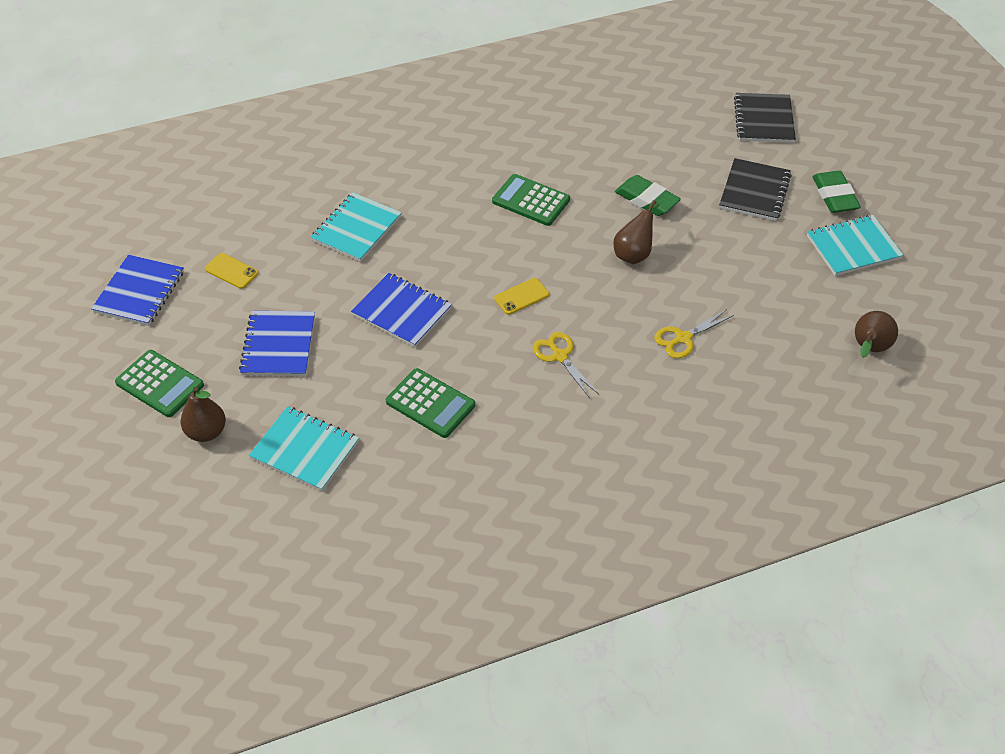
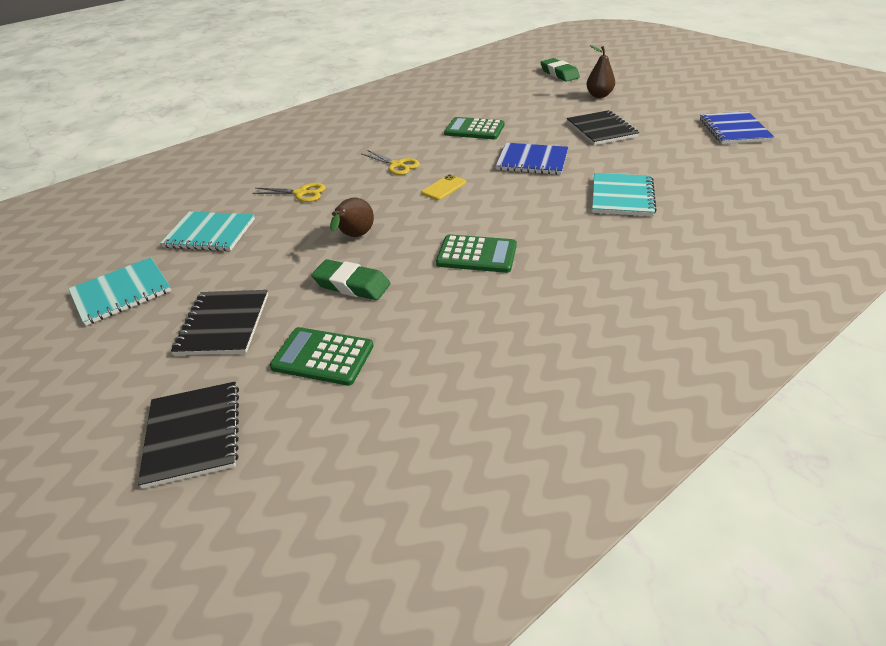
camera: 165 degrees right, 10 degrees down
green calculator [115,350,204,417] -> green calculator moved to [270,327,374,386]
yellow phone [205,253,258,289] -> none
blue notebook [239,311,315,376] -> black notebook [567,110,639,145]
turquoise notebook [249,406,359,491] -> turquoise notebook moved to [160,212,255,251]
yellow scissors [654,309,734,359] -> yellow scissors turned 60 degrees clockwise [252,183,326,202]
green eraser [812,171,861,213] -> green eraser moved to [540,58,580,82]
brown pear [855,311,898,358] -> none

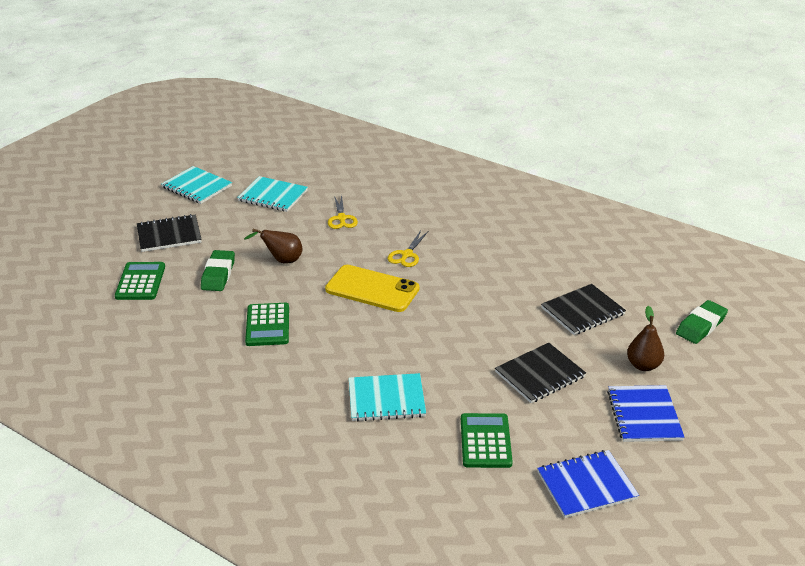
camera: 70 degrees right, 5 degrees down
black notebook [138,382,239,489] -> black notebook moved to [541,284,626,335]
turquoise notebook [160,212,255,251] -> turquoise notebook turned 60 degrees counterclockwise [237,176,308,212]
yellow phone [422,174,466,200] -> yellow phone [325,265,420,312], size x2.06
green calculator [444,117,504,139] -> green calculator moved to [461,413,513,468]
blue notebook [496,143,569,175] -> blue notebook moved to [607,385,684,442]

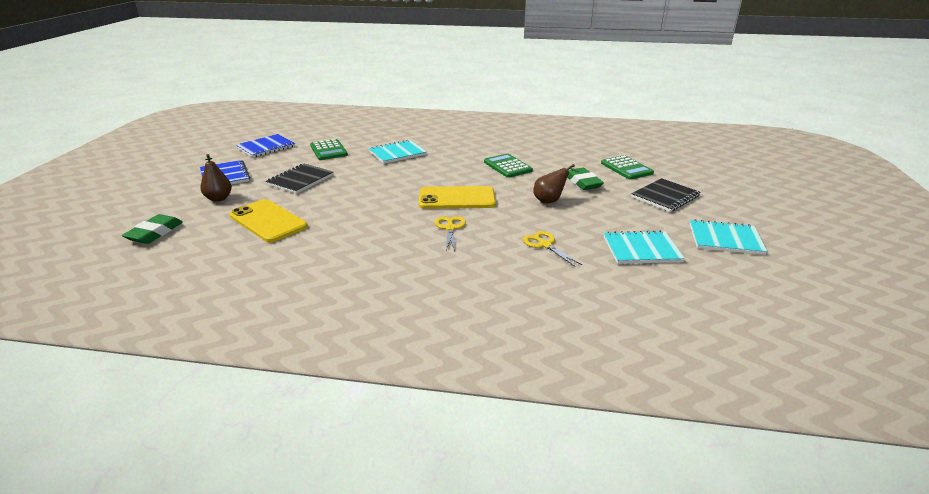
camera: 155 degrees right, 5 degrees down
black notebook [541,284,626,335] -> yellow phone [229,199,308,243]

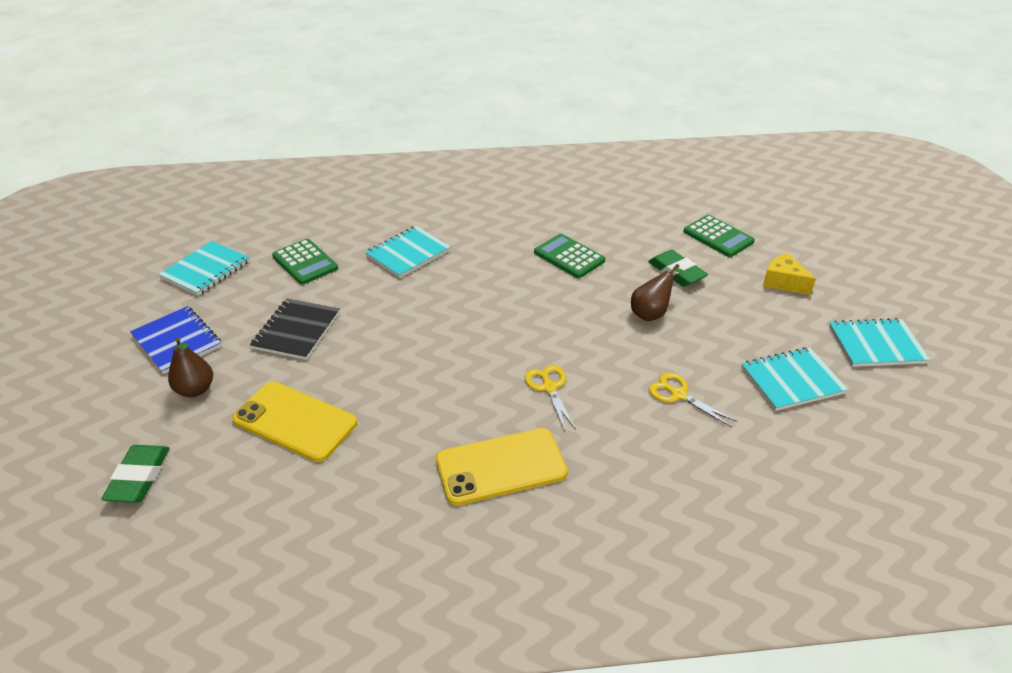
camera: 15 degrees left, 10 degrees up
blue notebook [236,134,295,158] -> turquoise notebook [159,241,250,296]
yellow phone [419,186,496,209] -> yellow phone moved to [436,428,568,506]
black notebook [631,178,701,212] -> yellow cheese [763,253,816,295]

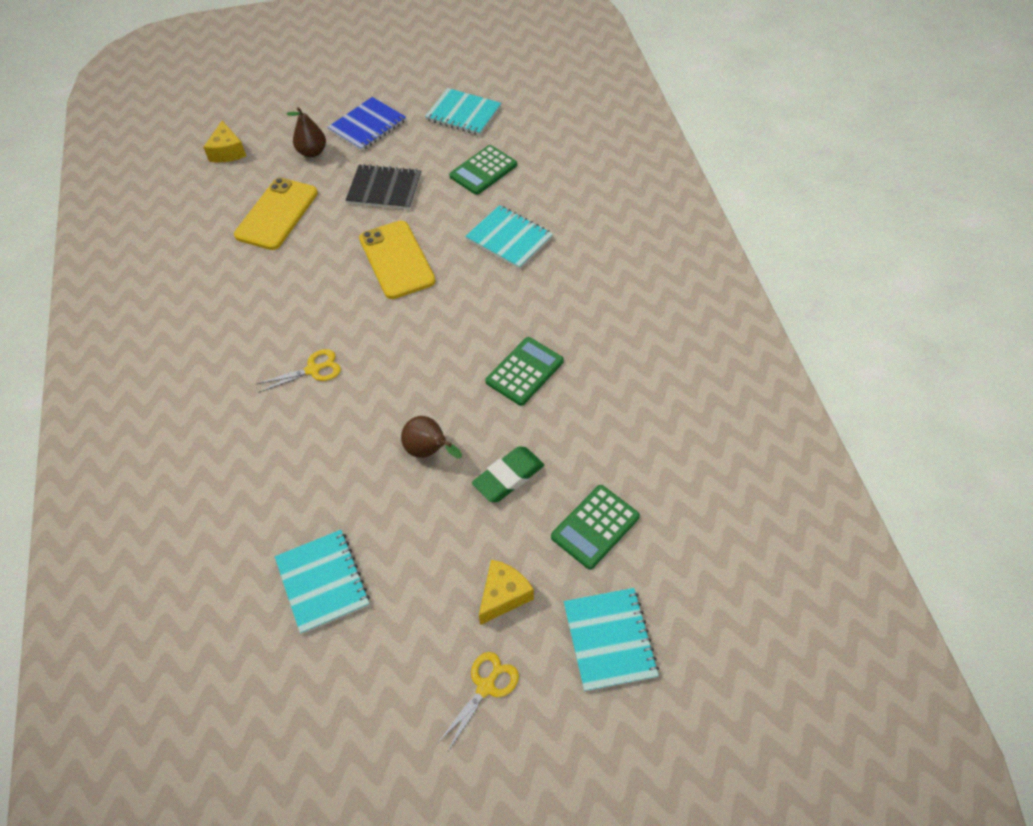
camera: 85 degrees right, 15 degrees up
green eraser [102,445,169,503] -> yellow cheese [203,121,246,162]
yellow phone [436,428,568,506] -> yellow phone moved to [359,221,436,299]
yellow scissors [649,373,737,427] -> yellow scissors moved to [437,652,519,751]
turquoise notebook [829,318,930,367] -> turquoise notebook moved to [564,588,659,692]

